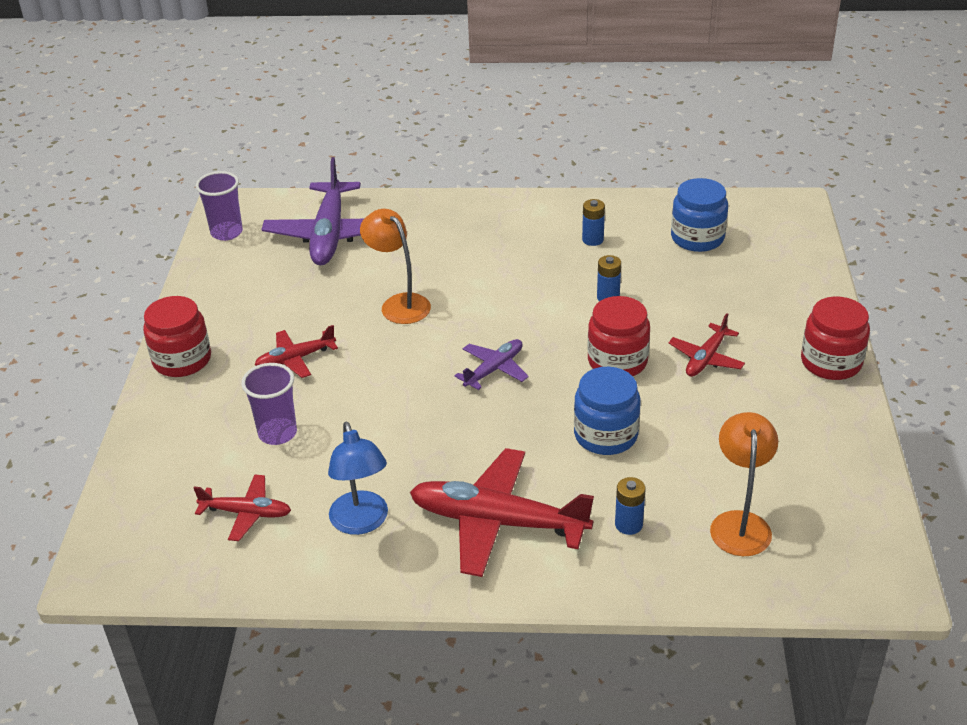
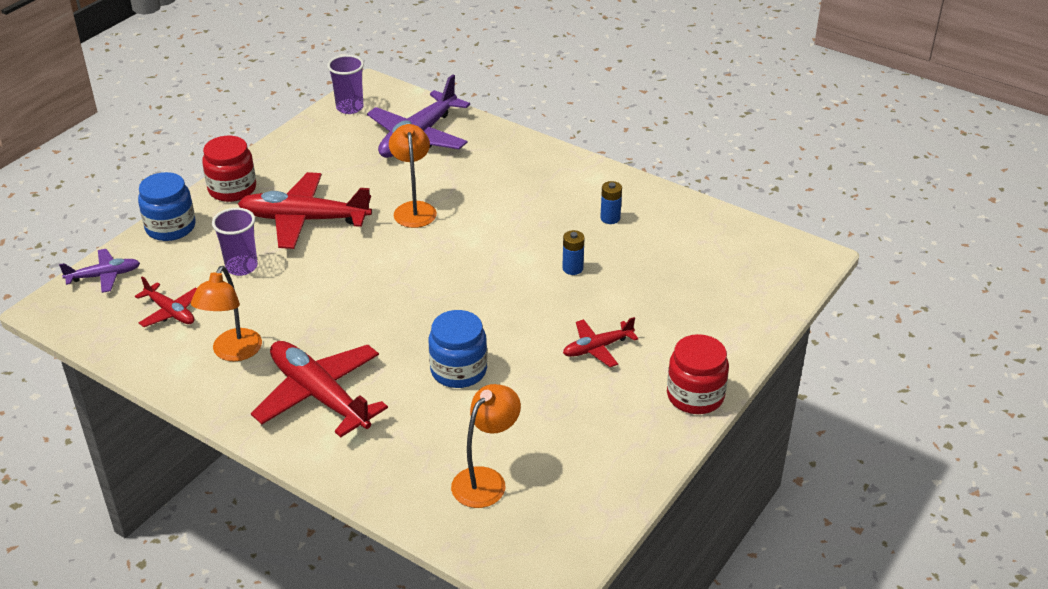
camera: 30 degrees right, 0 degrees up
red plane [255,325,338,378] -> red plane [238,172,372,249], size x1.89
blue lamp [328,422,388,535] -> orange lamp [191,266,262,361]
purple plane [455,339,529,390] -> purple plane moved to [59,249,140,293]
red jar [587,296,650,376] -> none
blue battery [615,477,646,535] -> none
blue jar [671,178,728,252] -> blue jar moved to [138,172,195,241]

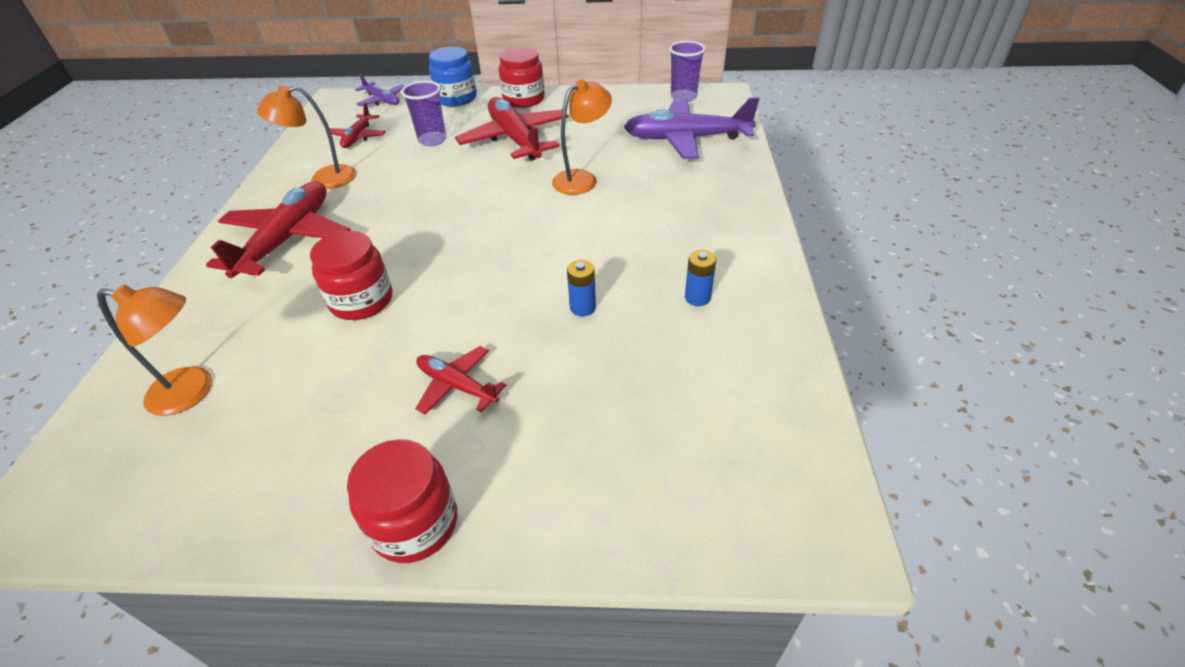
camera: 60 degrees right, 5 degrees up
blue jar [429,310,487,388] -> red jar [310,231,392,320]

